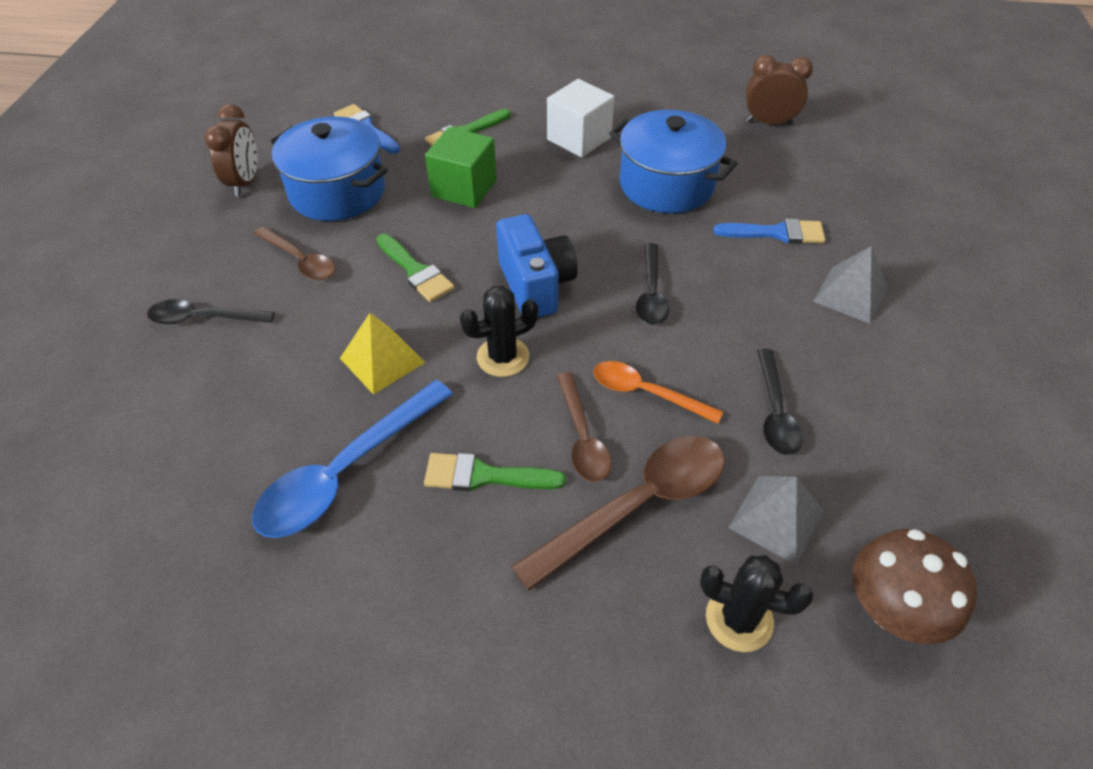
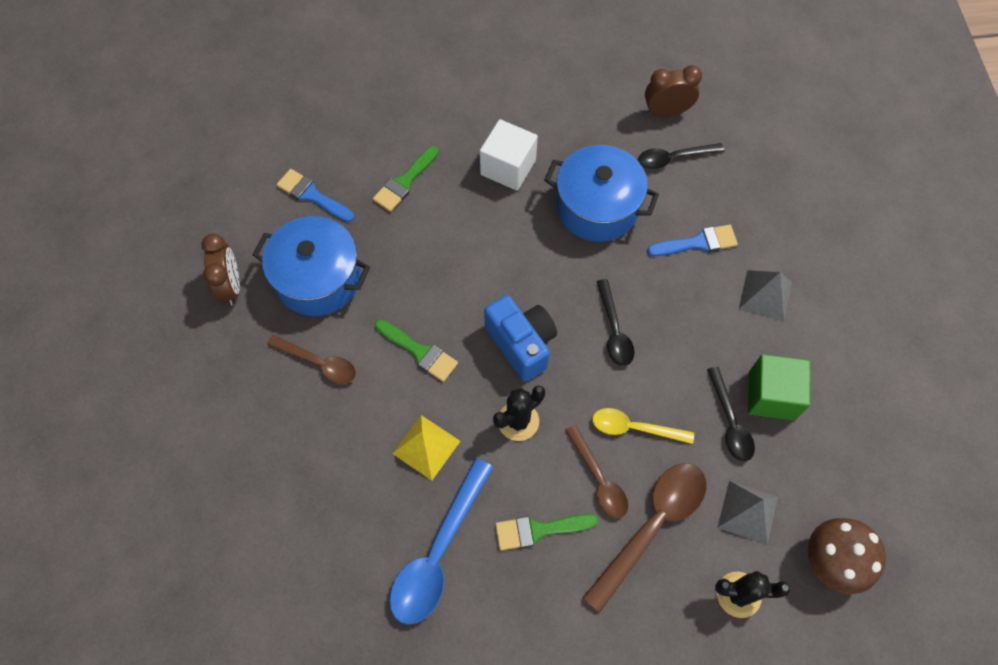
camera: 15 degrees left, 15 degrees up
black spoon [147,299,275,324] -> black spoon moved to [638,143,725,169]
green cube [425,127,497,208] -> green cube moved to [748,354,810,420]
orange spoon [593,361,723,424] -> yellow spoon [592,408,694,444]

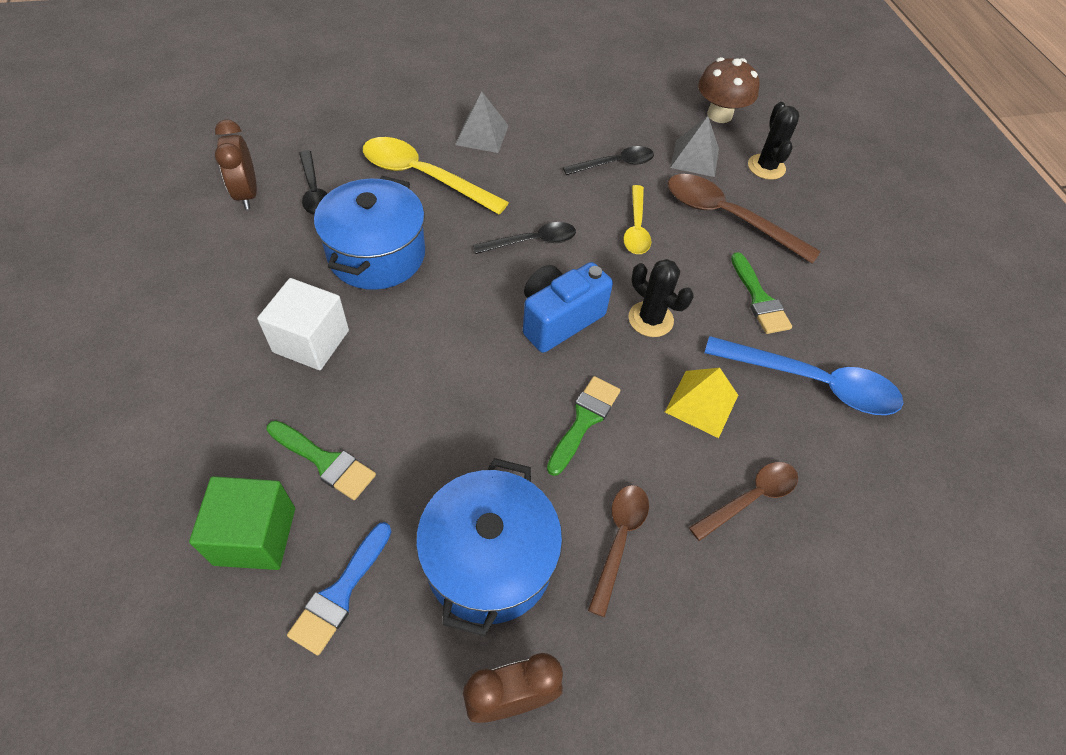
camera: 100 degrees left, 10 degrees down
brown spoon [565,425,628,519] -> brown spoon moved to [689,462,798,541]
blue brush [647,225,738,256] -> yellow spoon [363,137,509,215]
green cube [748,354,810,420] -> green cube moved to [189,476,295,570]

